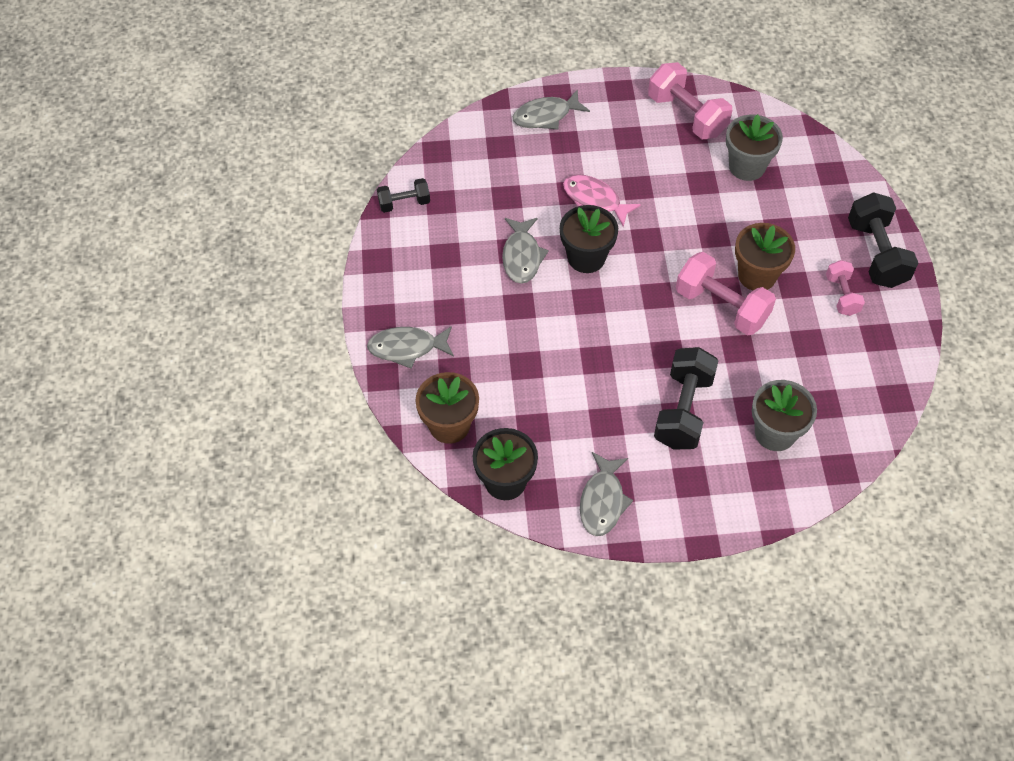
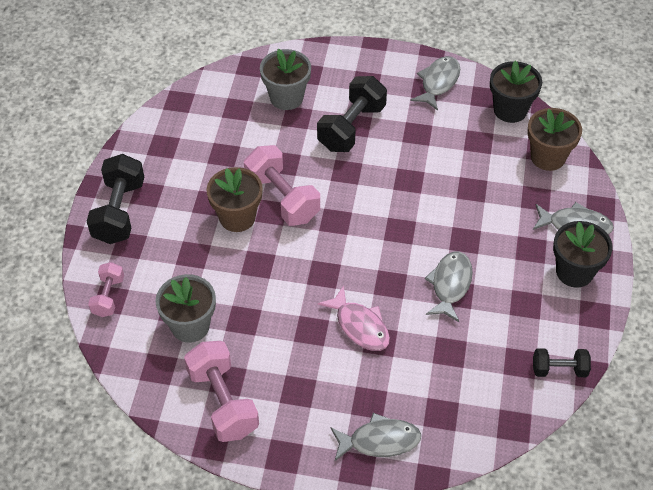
camera: 165 degrees left, 5 degrees down
black flower pot [560,205,618,273] -> black flower pot moved to [553,221,613,288]
pink dumbbell [826,260,865,316] -> pink dumbbell moved to [88,262,124,317]

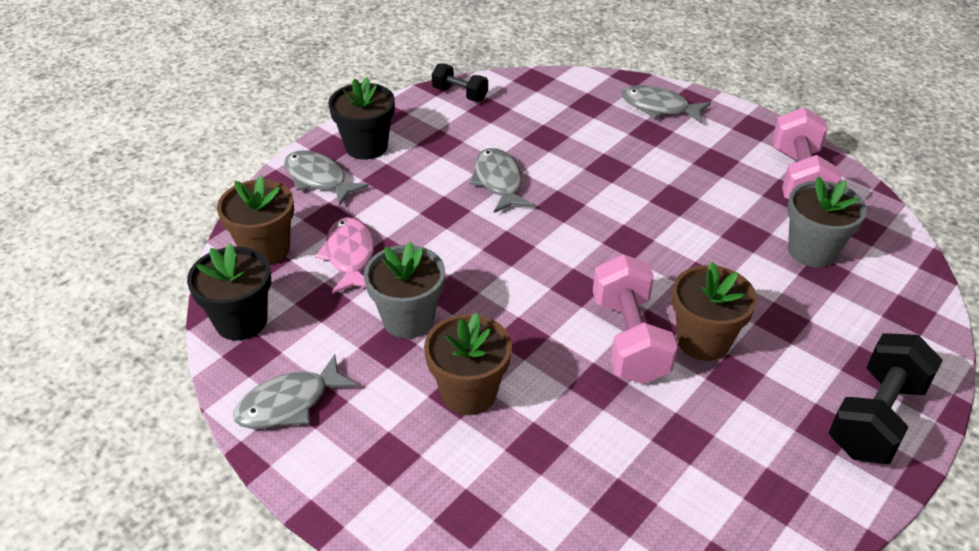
camera: 150 degrees left, 10 degrees down
pink dumbbell [88,262,124,317] -> none
grey flower pot [260,48,311,110] -> grey flower pot moved to [364,241,445,339]
black dumbbell [317,76,387,152] -> brown flower pot [424,313,512,415]
pink fish [318,285,390,351] -> pink fish moved to [315,217,374,294]
grey fish [424,251,473,322] -> grey fish turned 120 degrees clockwise [469,148,533,213]

